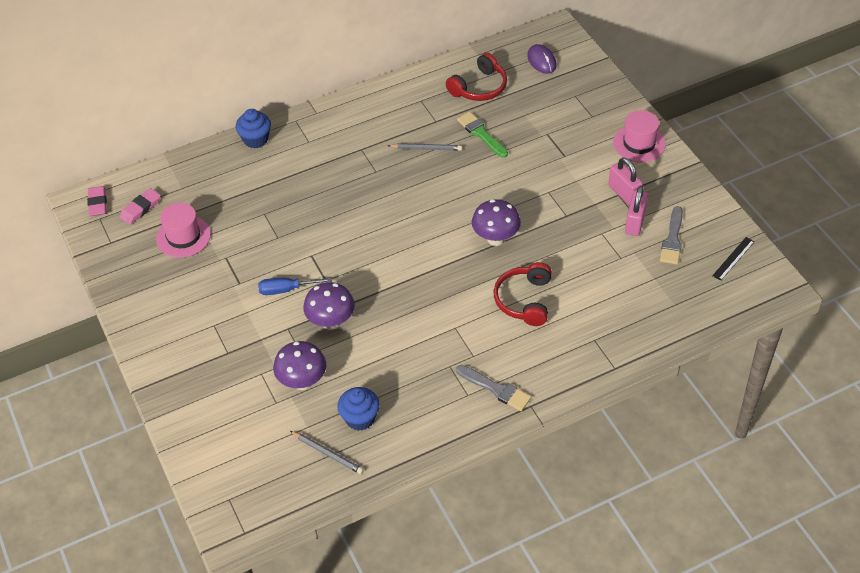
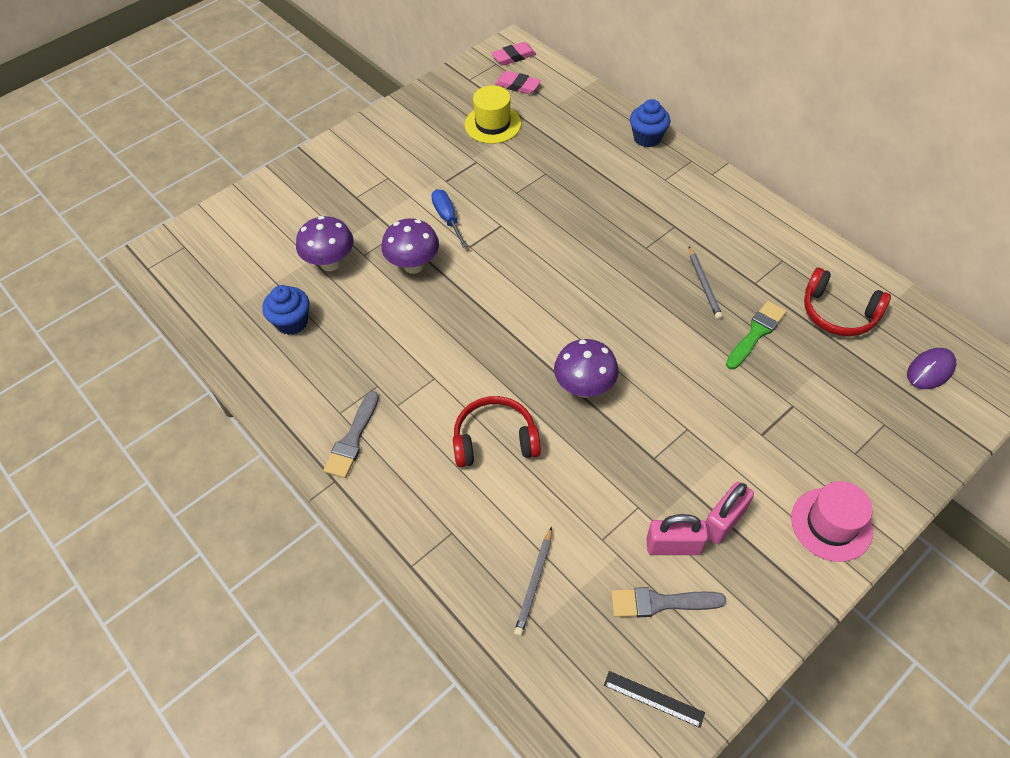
camera: 75 degrees right, 5 degrees up
pink hat [156,203,211,258] -> yellow hat [465,85,521,144]
grey pencil [290,431,364,474] -> grey pencil moved to [514,527,552,636]

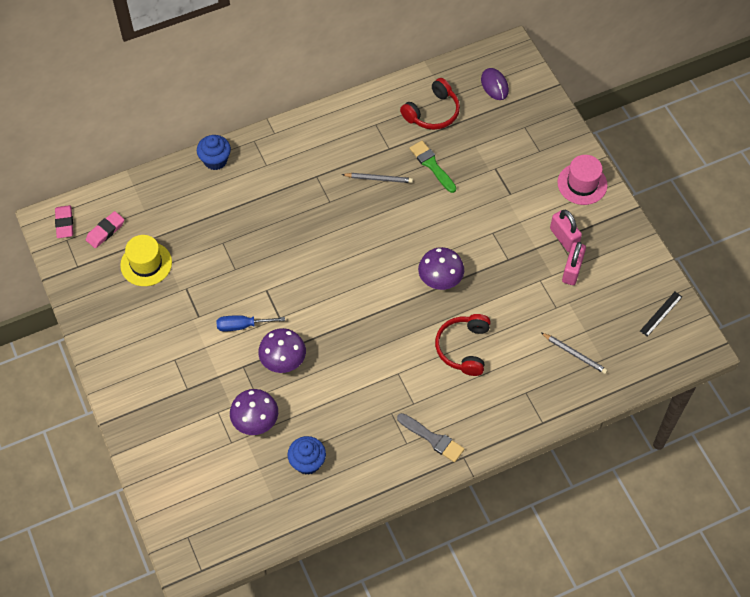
camera: 75 degrees left, 5 degrees up
grey brush [611,587,726,617] -> none

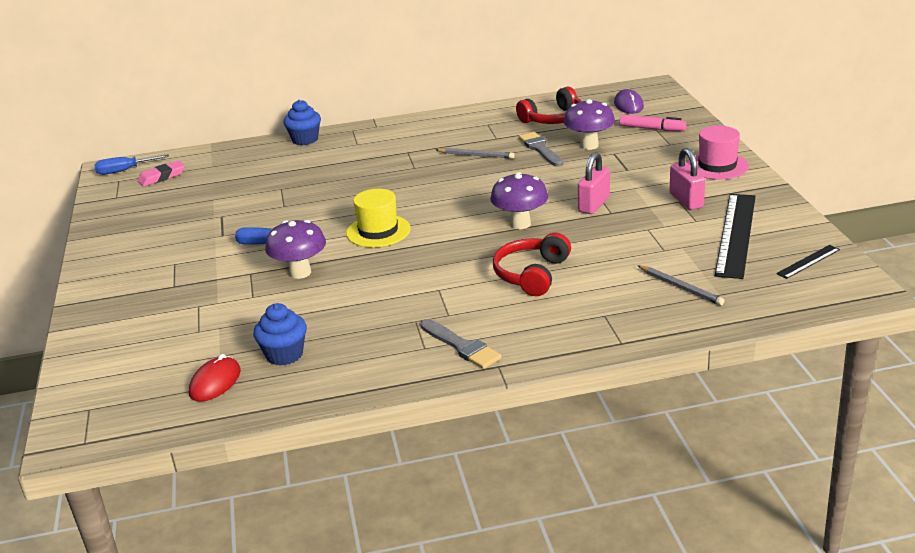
camera: 15 degrees right, 30 degrees down
pink eraser [55,205,73,238] -> blue screwdriver [94,154,169,175]
yellow hat [120,235,172,286] -> yellow hat moved to [346,189,411,247]
purple mushroom [230,389,278,435] -> purple mushroom moved to [564,99,615,150]
green brush [410,141,456,193] -> grey brush [519,132,563,167]
pink padlock [562,242,586,285] -> pink padlock moved to [578,152,610,214]
none -> red mouse [189,354,241,402]
none -> pink marker [620,114,687,131]
none -> black ruler [715,194,756,279]

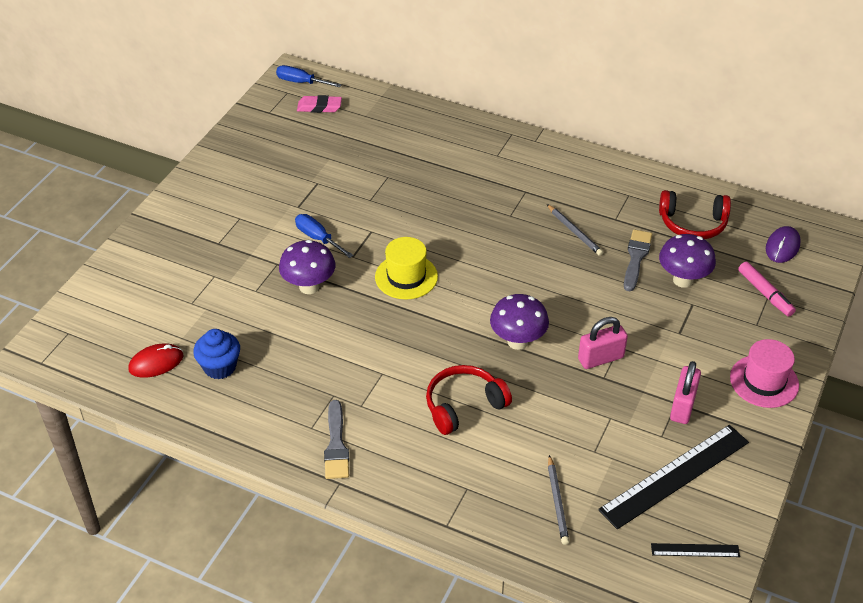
camera: 35 degrees right, 15 degrees up
blue cupcake [283,100,321,145] -> none

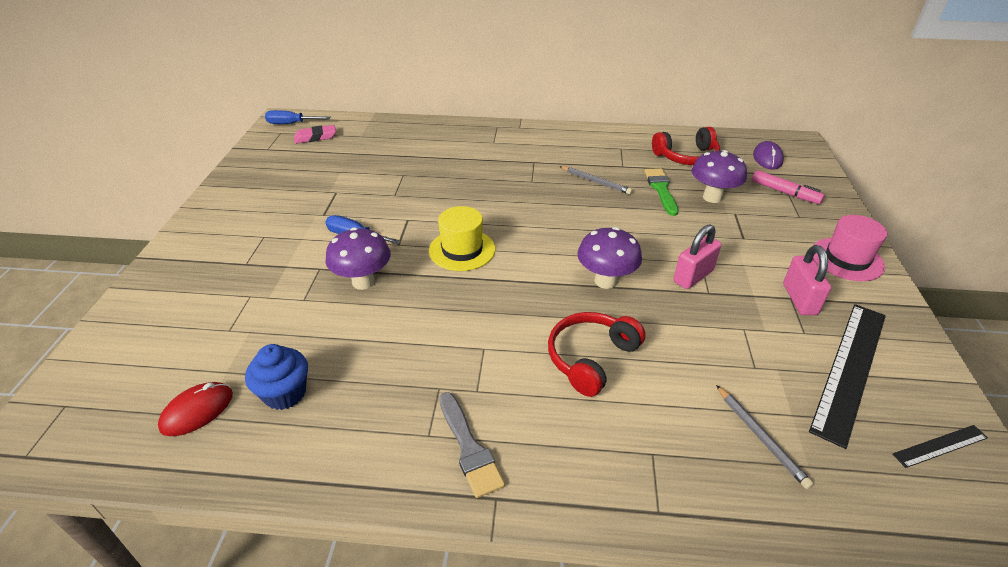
camera: 20 degrees left, 5 degrees down
grey brush [624,229,652,291] -> green brush [644,168,678,216]

